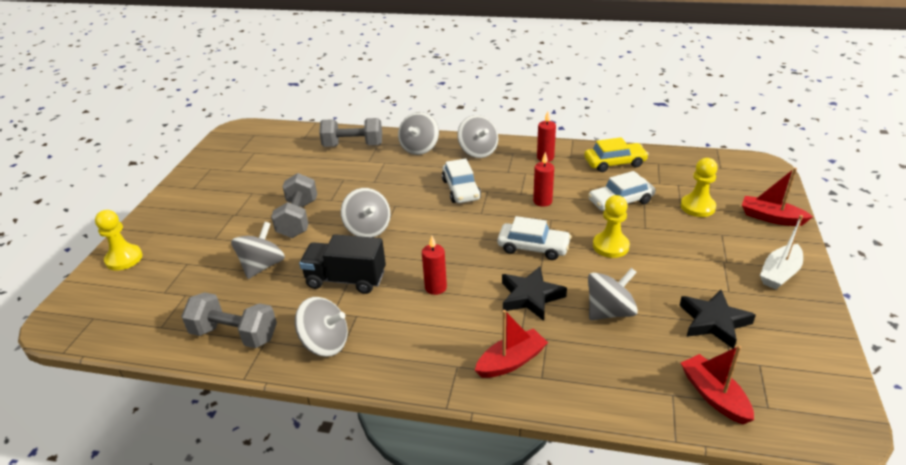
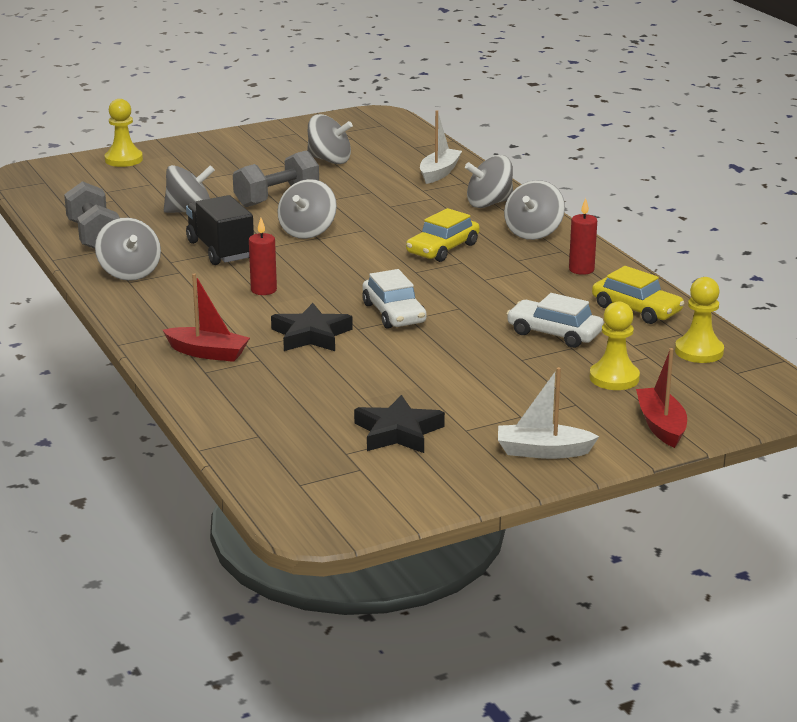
camera: 50 degrees right, 10 degrees down
grey dumbbell [319,118,382,147] -> white boat [420,110,462,184]
white car [442,159,481,203] -> yellow car [406,208,480,262]
red candle [533,152,554,207] -> none
grey spinning top [588,268,638,320] -> grey spinning top moved to [307,114,353,164]
yellow pawn [593,195,630,258] -> yellow pawn moved to [675,277,724,363]
red boat [681,345,754,424] -> none

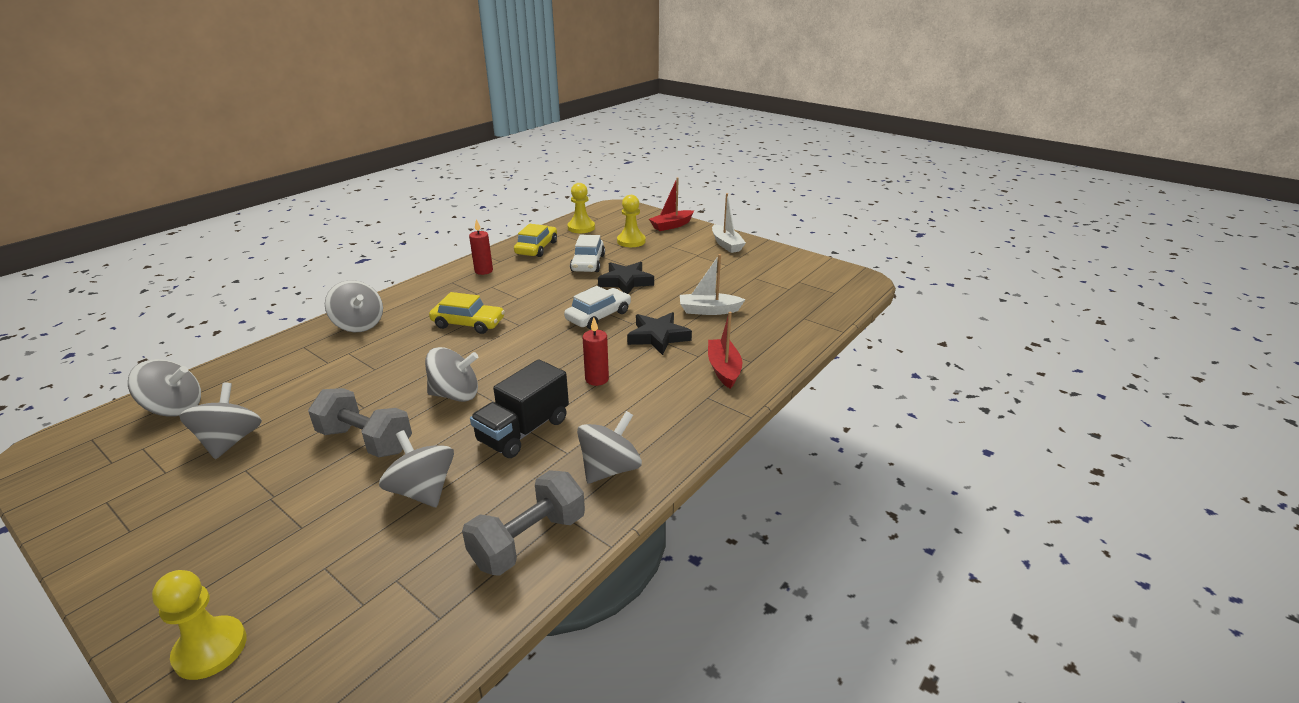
camera: 115 degrees left, 5 degrees up
black star [354,395,445,453] -> black star moved to [598,262,654,294]
white boat [420,110,462,184] -> white boat moved to [680,254,745,315]
grey spinning top [504,180,565,240] -> grey spinning top moved to [128,359,201,417]

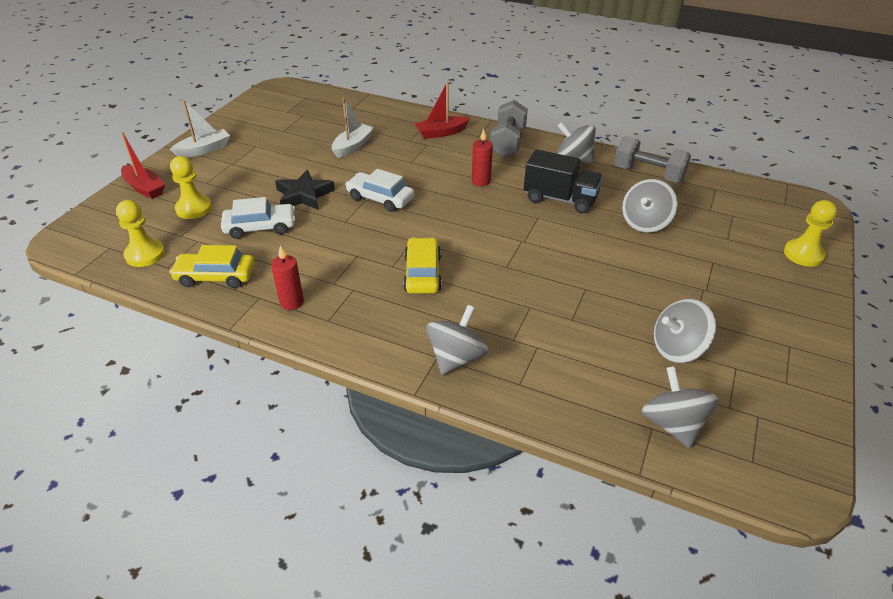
camera: 105 degrees left, 10 degrees up
grey dumbbell [308,388,412,457] -> grey dumbbell moved to [490,100,528,157]
grey spinning top [425,347,478,402] -> none
black star [627,312,692,355] -> none
white boat [680,254,745,315] -> white boat turned 135 degrees counterclockwise [332,98,374,158]

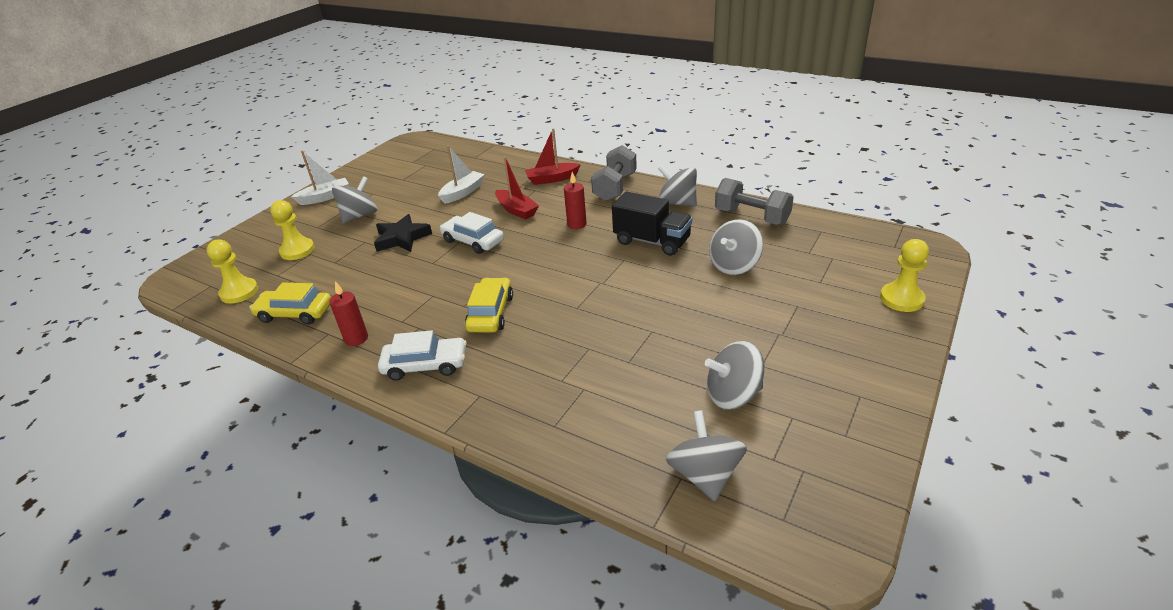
camera: 10 degrees right, 5 degrees down
red boat [121,132,165,199] -> red boat moved to [495,156,539,219]
white car [221,197,295,239] -> white car moved to [378,330,467,381]
grey spinning top [426,305,489,375] -> grey spinning top moved to [332,176,377,223]

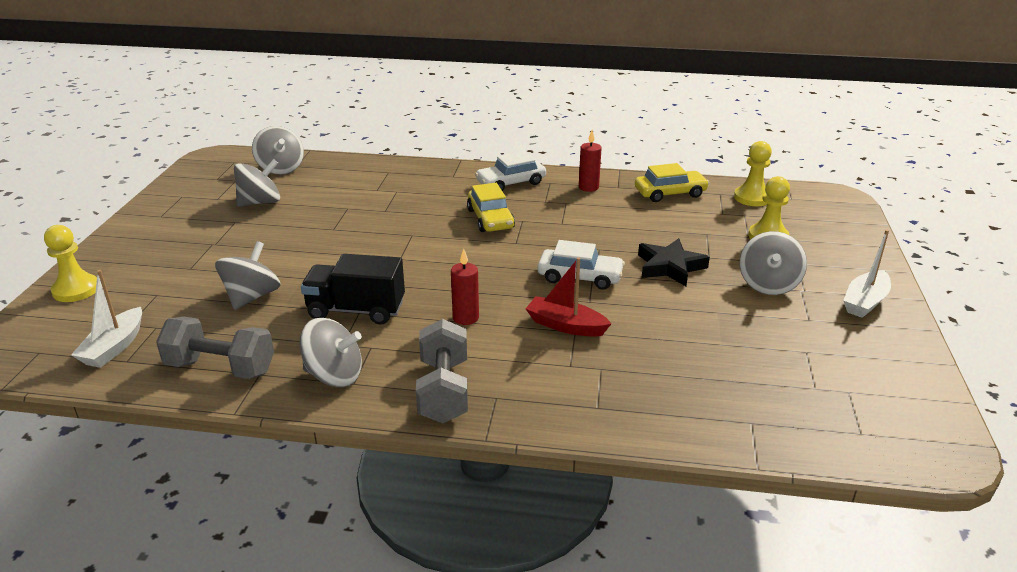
camera: 155 degrees right, 5 degrees down
white boat [438,145,485,204] -> white boat moved to [71,270,142,368]
red boat [525,128,581,185] -> none

